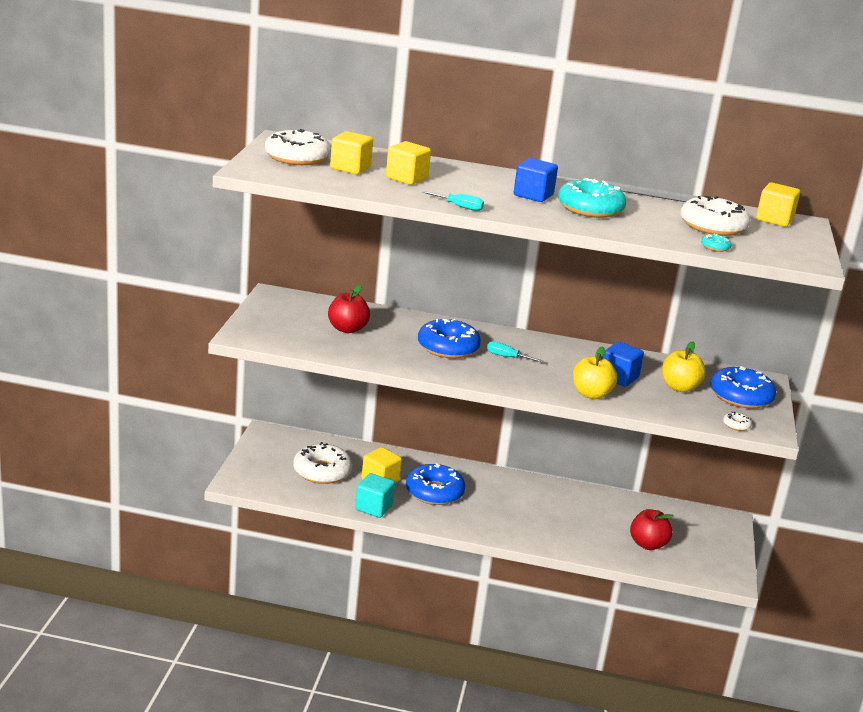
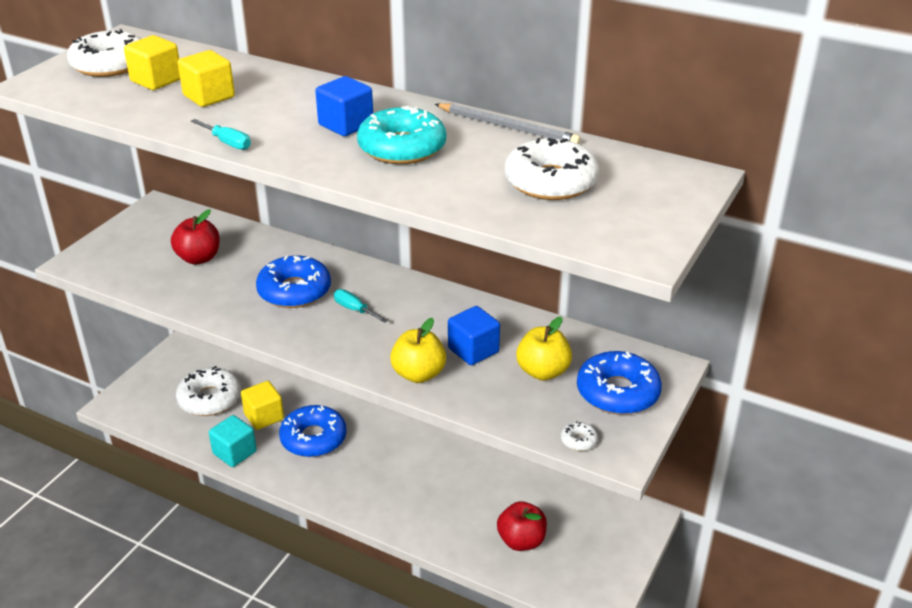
camera: 20 degrees right, 10 degrees up
turquoise donut [701,234,732,252] -> none
yellow cube [756,183,800,227] -> none

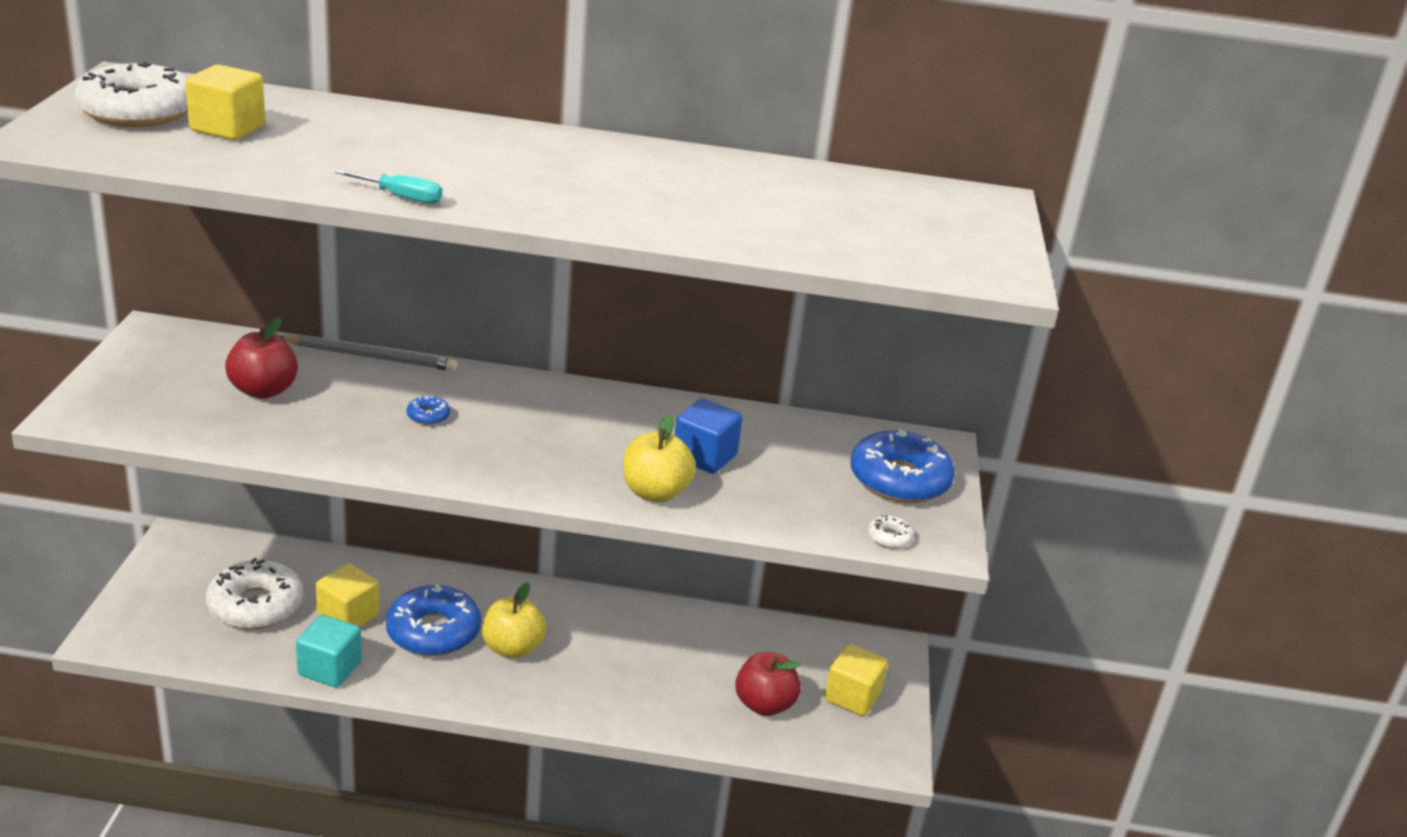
camera: 25 degrees left, 5 degrees down
yellow cube [178,50,235,107] -> yellow cube moved to [824,644,888,716]
blue donut [256,256,331,308] -> blue donut [407,396,450,425], size x0.42
blue cube [315,76,373,136] -> none
turquoise screwdriver [334,289,388,323] -> none
turquoise donut [357,106,446,164] -> none
grey pencil [435,103,581,144] -> grey pencil moved to [281,335,457,371]
white donut [505,138,599,200] -> none
yellow apple [516,317,572,381] -> yellow apple moved to [482,582,546,659]

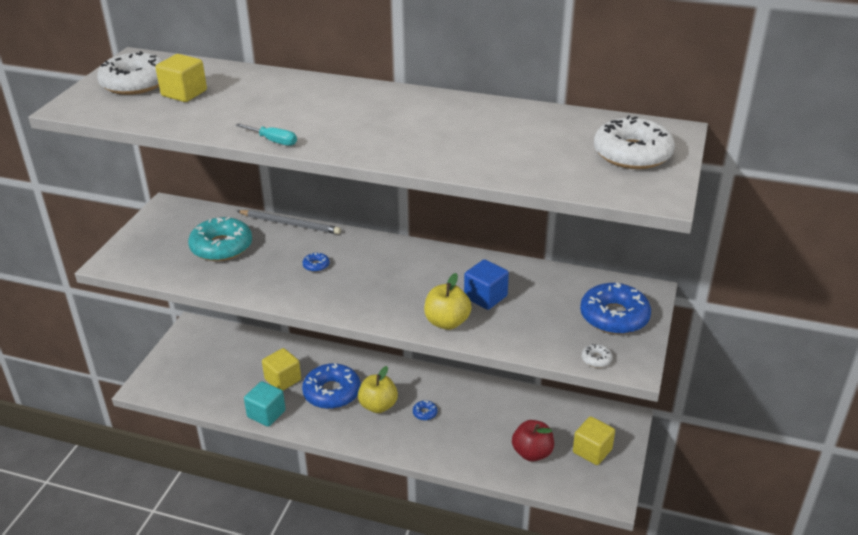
camera: 15 degrees right, 5 degrees up
white donut [206,558,303,630] -> white donut moved to [594,115,675,169]
red apple [225,317,298,399] -> turquoise donut [188,217,252,261]
none -> blue donut [413,400,437,420]

